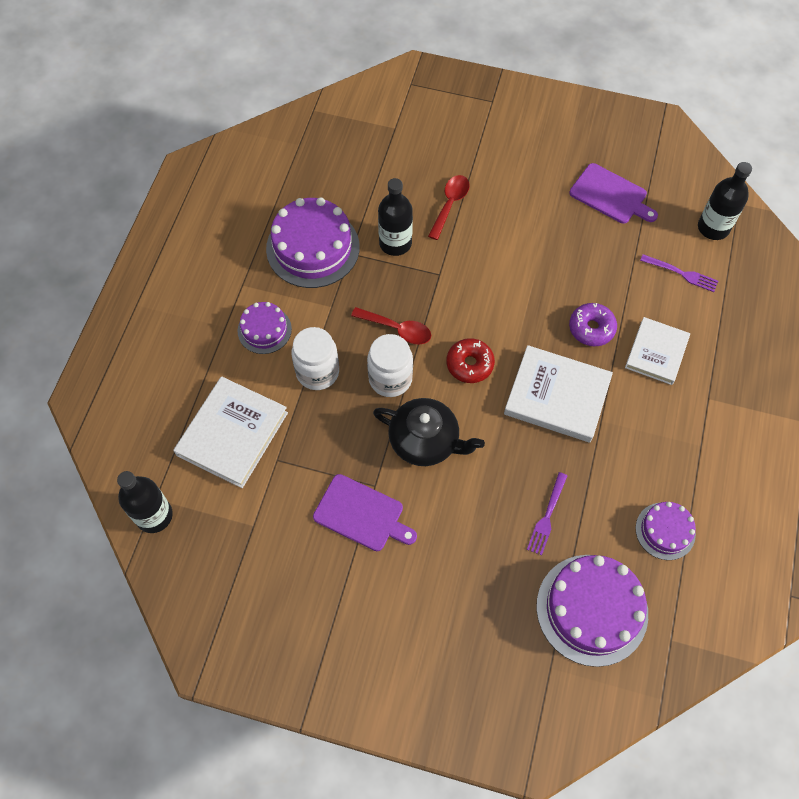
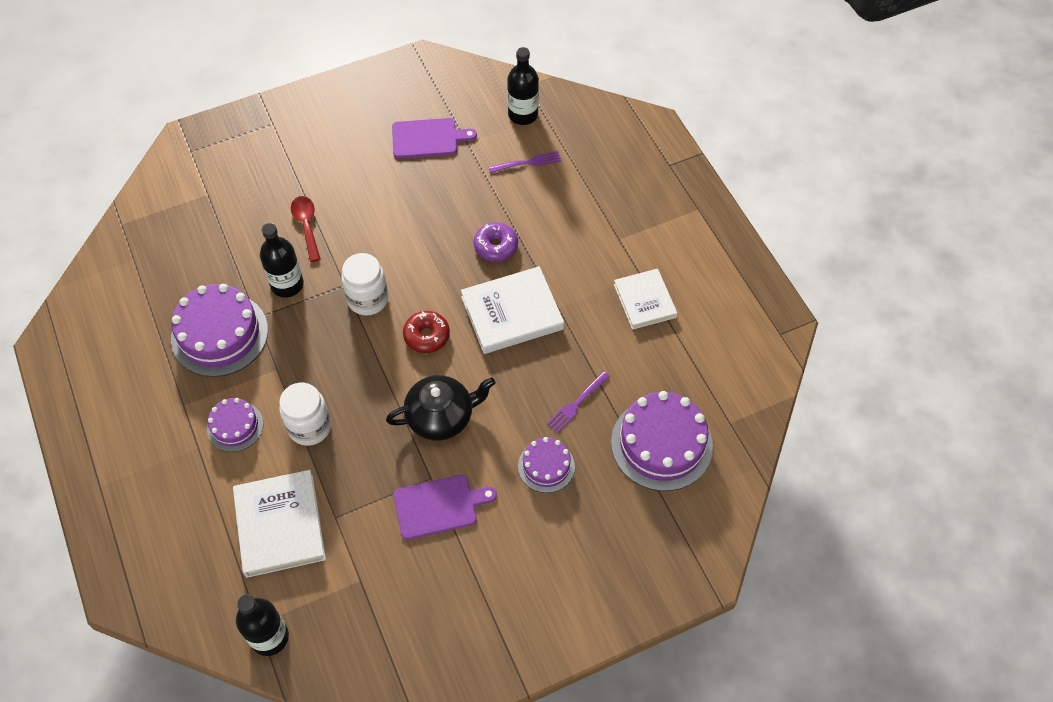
camera: 40 degrees left, 5 degrees down
red spoon [351,307,431,344] -> none
white jar [367,334,413,397] -> white jar moved to [341,253,388,316]
purple fork [527,472,567,556] -> purple fork turned 60 degrees clockwise [547,371,610,433]
white book [625,317,690,385] -> white book moved to [614,269,677,330]
purple cake [636,502,696,560] -> purple cake moved to [518,437,575,493]

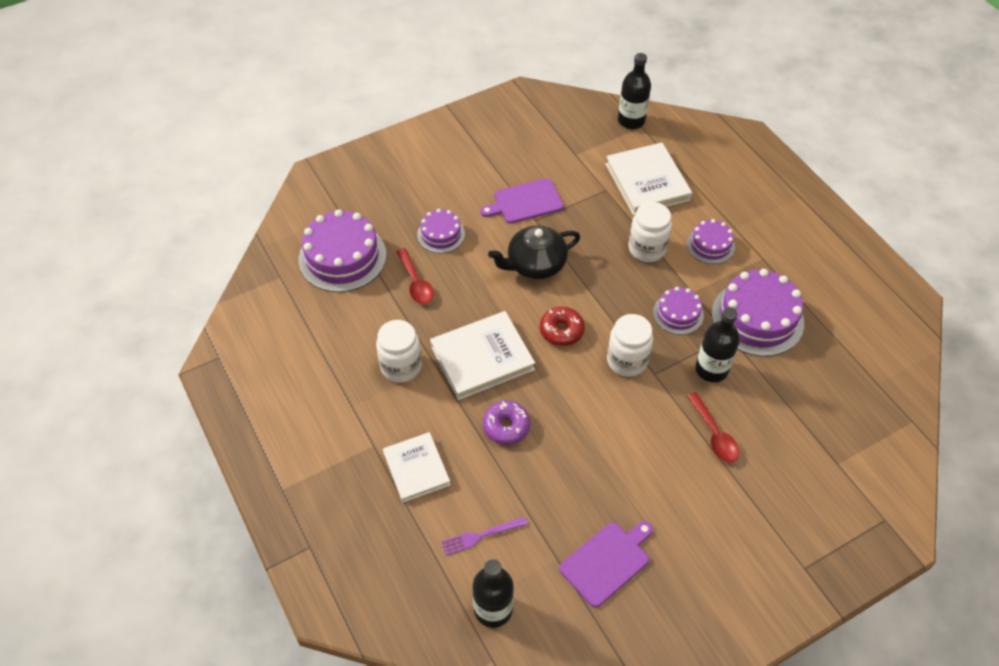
camera: 175 degrees right, 5 degrees down
purple cutting board [392,118,477,159] -> purple cutting board turned 150 degrees clockwise [559,521,653,608]
purple fork [547,371,610,433] -> red spoon [396,248,434,304]
white book [614,269,677,330] -> white book moved to [383,432,450,503]
none -> white jar [376,320,422,383]
none -> purple cake [653,287,704,335]

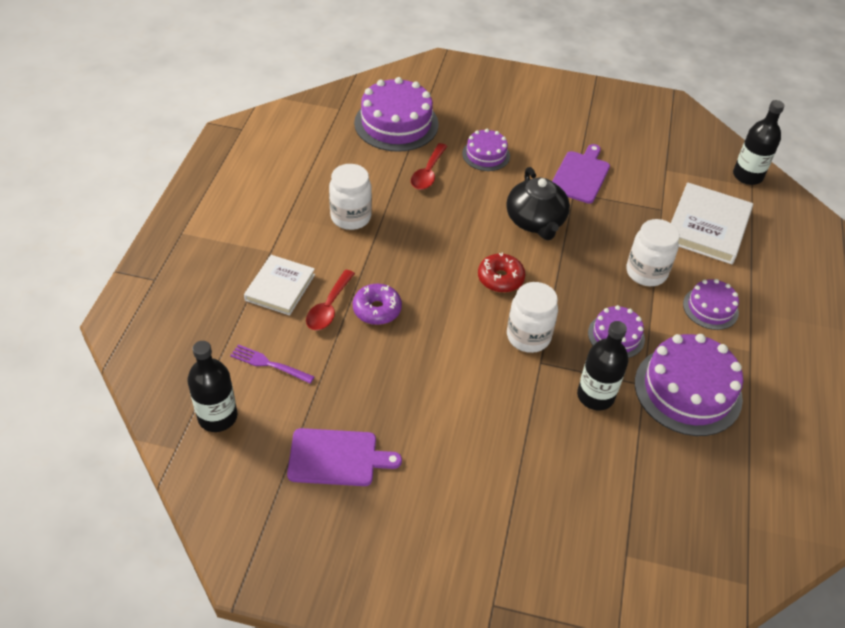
camera: 40 degrees right, 5 degrees down
white book [430,311,535,400] -> none
purple cutting board [480,178,564,223] -> purple cutting board turned 90 degrees clockwise [552,144,610,204]
black teapot [488,225,580,279] -> black teapot turned 120 degrees counterclockwise [506,167,570,240]
red spoon [687,392,740,462] -> red spoon moved to [306,270,355,330]

